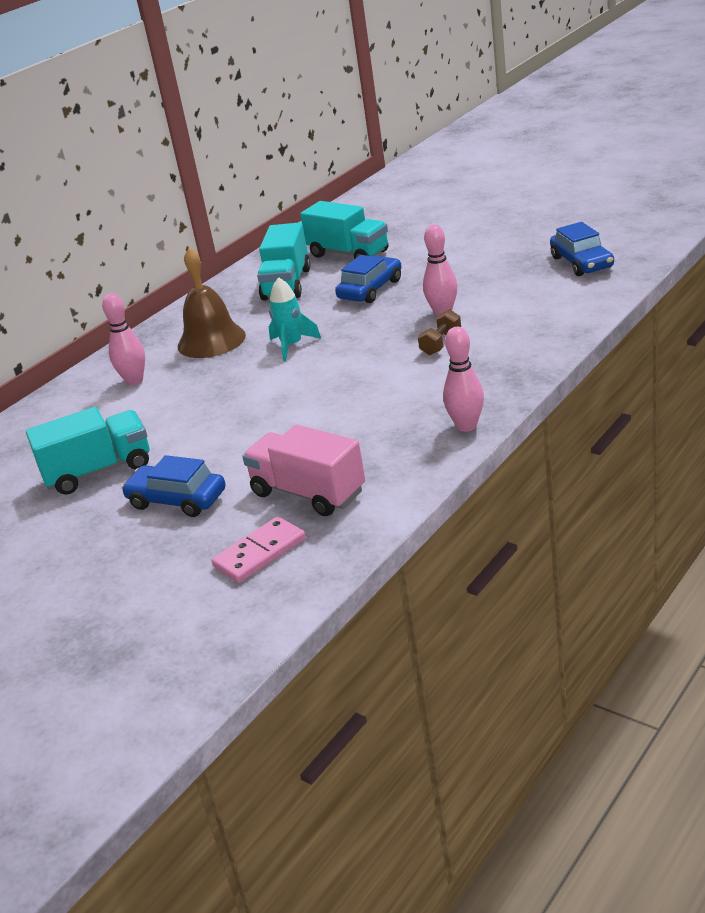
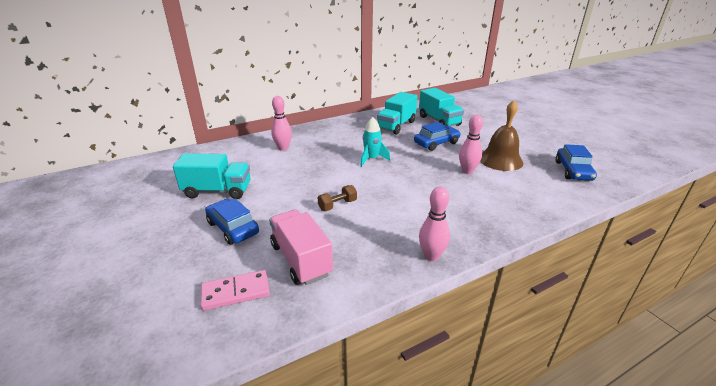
camera: 20 degrees right, 0 degrees up
brown bell [177,248,246,358] -> brown bell moved to [480,100,523,171]
brown dumbbell [418,309,461,355] -> brown dumbbell moved to [317,185,357,211]

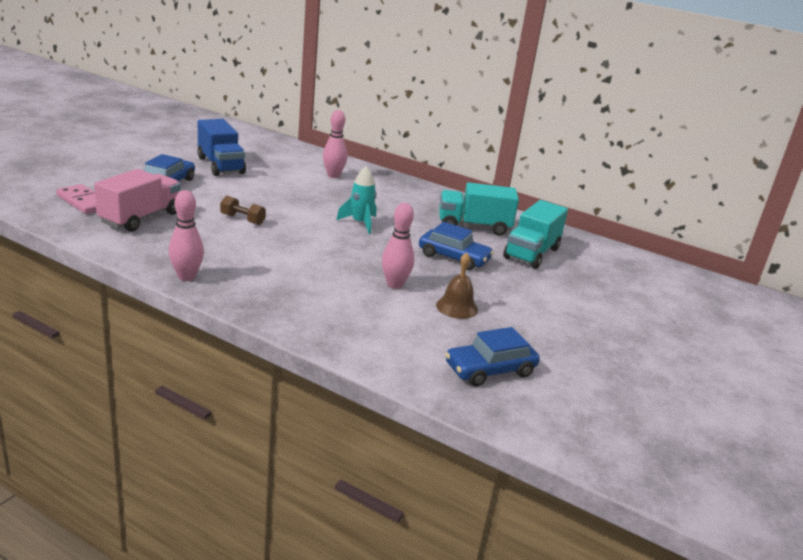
camera: 55 degrees right, 5 degrees down
turquoise truck [173,153,251,199] -> blue truck [197,119,246,176]
brown bell [480,100,523,171] -> brown bell [436,253,478,319], size x0.62

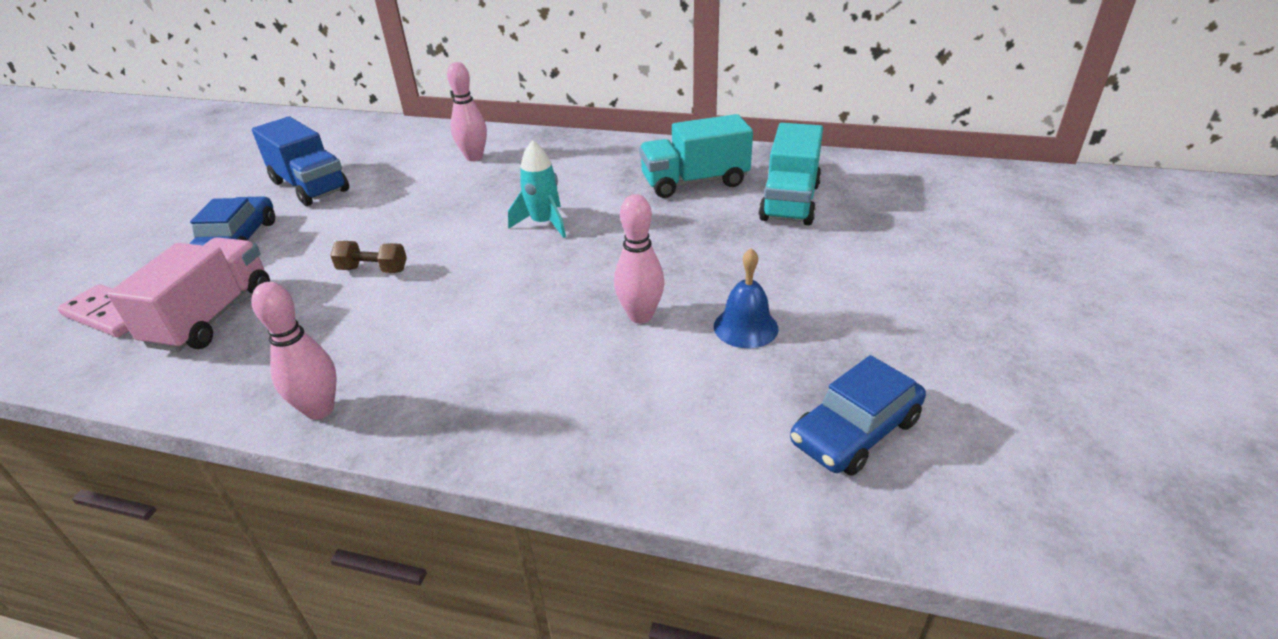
camera: 10 degrees left, 10 degrees up
blue car [419,222,494,270] -> none
brown bell [436,253,478,319] -> blue bell [714,248,779,348]

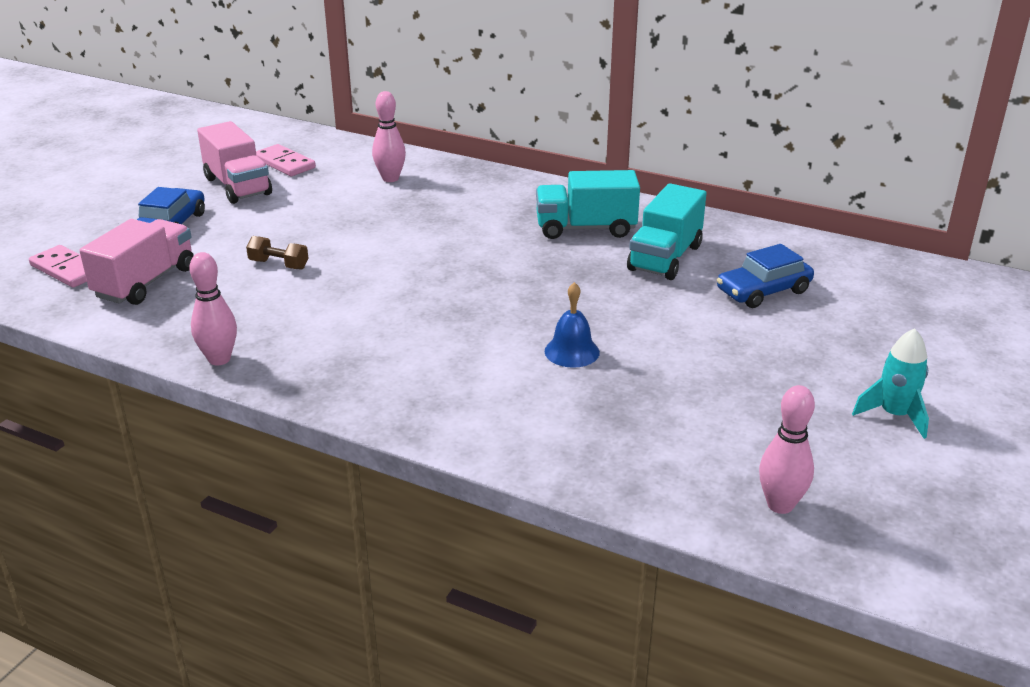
camera: 10 degrees right, 5 degrees down
blue truck [252,117,349,206] -> pink truck [197,121,272,204]
turquoise rocket [508,140,566,238] -> turquoise rocket moved to [852,328,929,439]
pink bowling pin [614,194,664,323] -> pink bowling pin moved to [759,385,815,514]
blue car [790,355,926,476] -> blue car moved to [717,244,814,308]
none -> pink domino [256,144,316,176]

